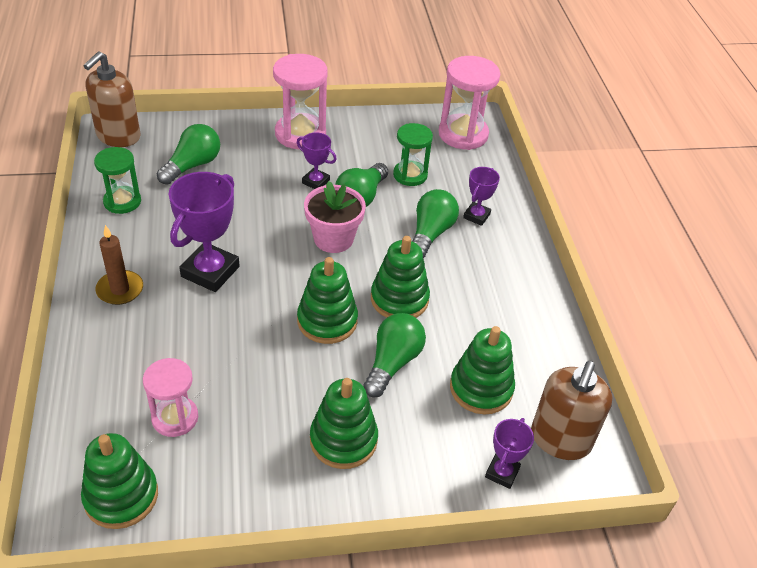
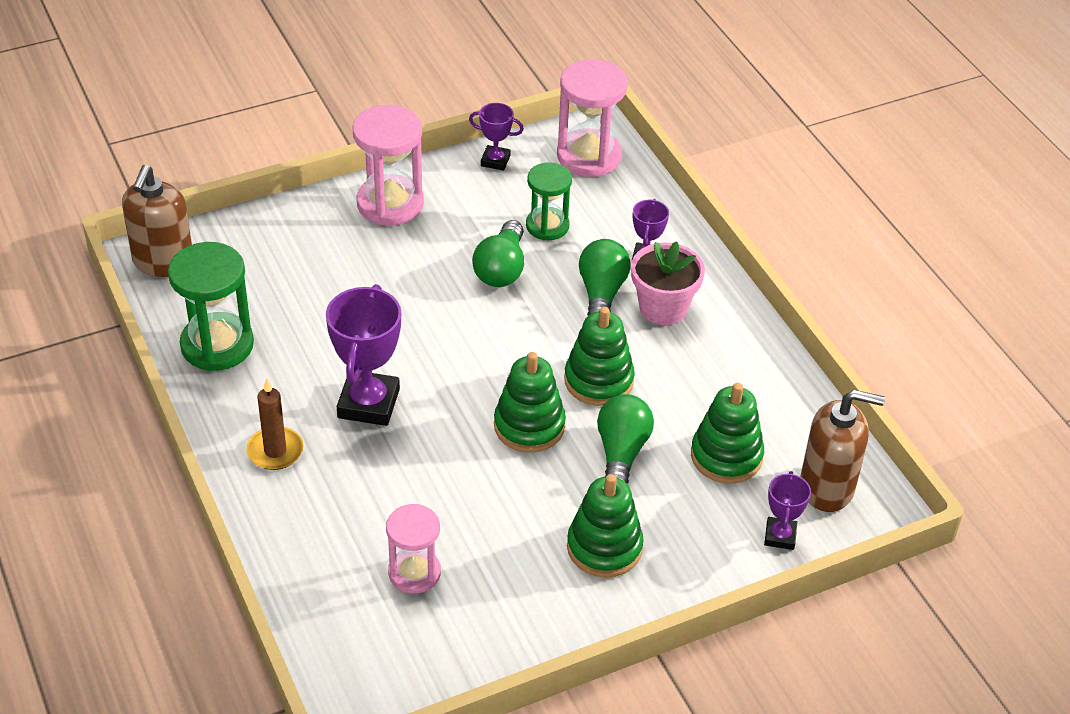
camera: 15 degrees left, 0 degrees up
green stacking toy [81,433,158,529] -> none
green hourglass [94,147,141,214] -> green hourglass [168,242,254,371], size x1.55
green light bulb [157,124,220,185] -> none
purple trophy [297,132,337,189] -> purple trophy moved to [469,103,524,171]
pink flower pot [304,181,366,253] -> pink flower pot moved to [631,241,705,325]
brown soap dispenser [531,361,613,460] -> brown soap dispenser turned 90 degrees counterclockwise [800,390,885,512]

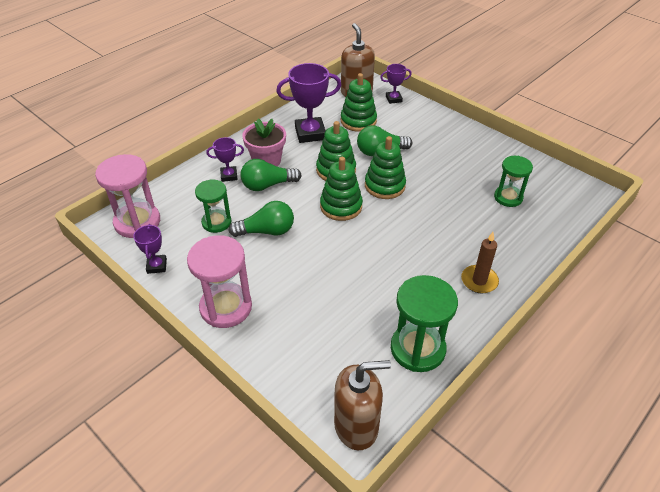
camera: 110 degrees left, 0 degrees up
purple trophy [326,284,401,426] -> purple trophy moved to [276,63,341,143]
pink hourglass [386,504,441,594] -> green hourglass [494,156,533,207]
green stacking toy [567,474,644,578] -> green stacking toy moved to [320,157,363,221]

